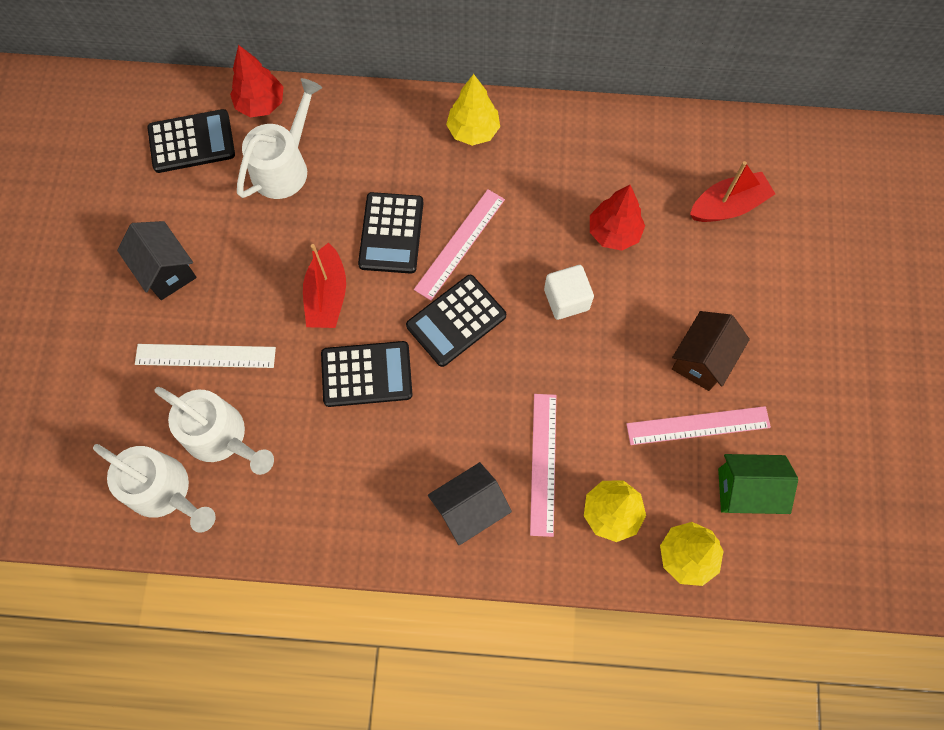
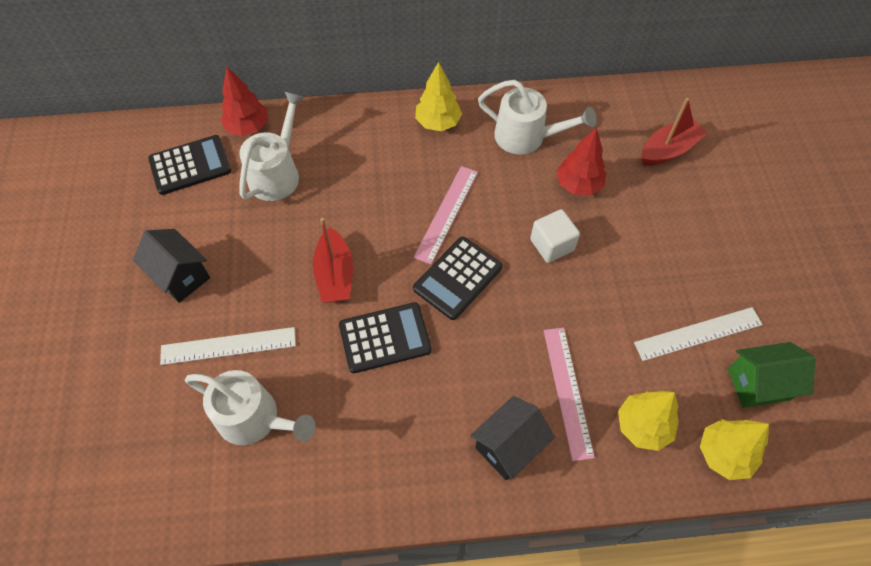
camera: 10 degrees left, 10 degrees down
white watering can [93,444,216,533] -> white watering can moved to [478,80,597,155]
black calculator [358,192,423,274] -> none
pink ruler [627,406,771,445] -> white ruler [634,307,763,361]
brown house [672,311,750,391] -> none

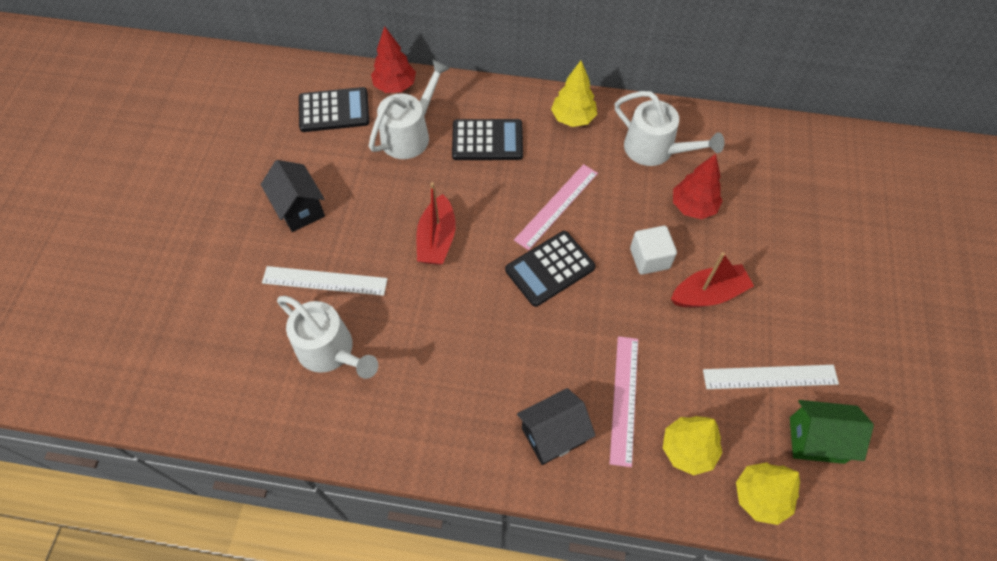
camera: 15 degrees right, 0 degrees up
black calculator [339,302,432,373] -> black calculator moved to [452,119,523,160]
red boat [642,98,708,166] -> red boat moved to [671,252,754,307]

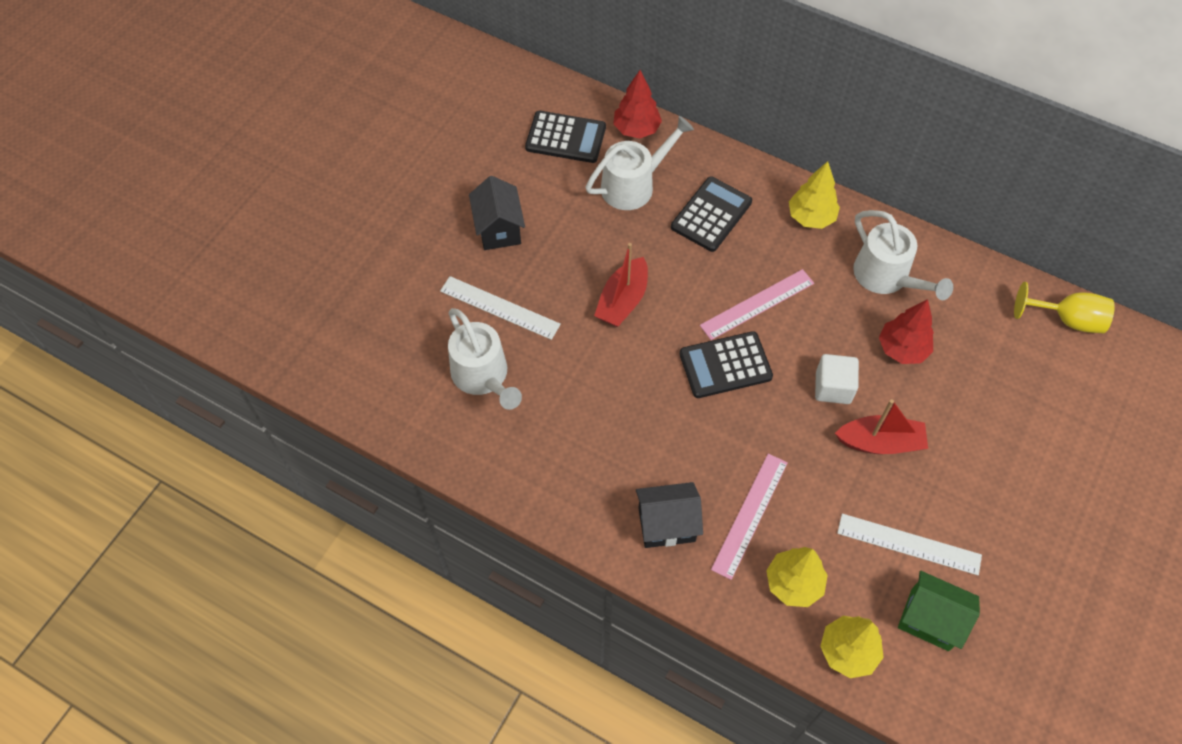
camera: 20 degrees right, 0 degrees up
black calculator [452,119,523,160] -> black calculator turned 75 degrees counterclockwise [671,176,752,252]
none -> yellow goblet [1014,282,1115,333]

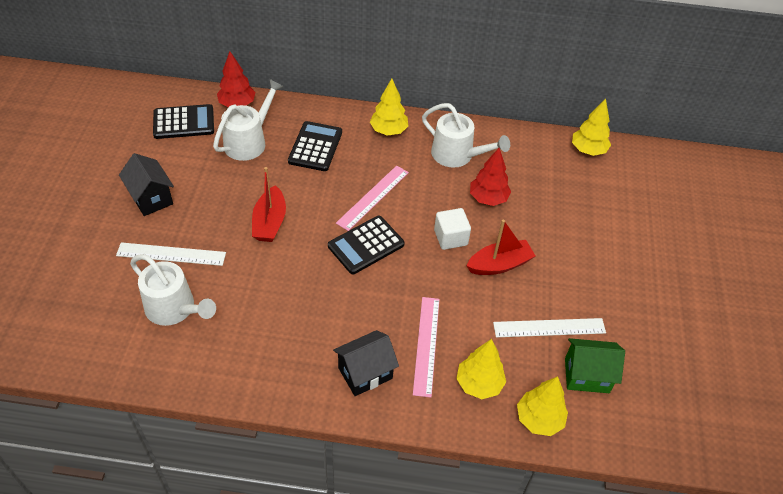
camera: 25 degrees left, 10 degrees down
yellow goblet [1014,282,1115,333] -> yellow tree [572,99,611,156]

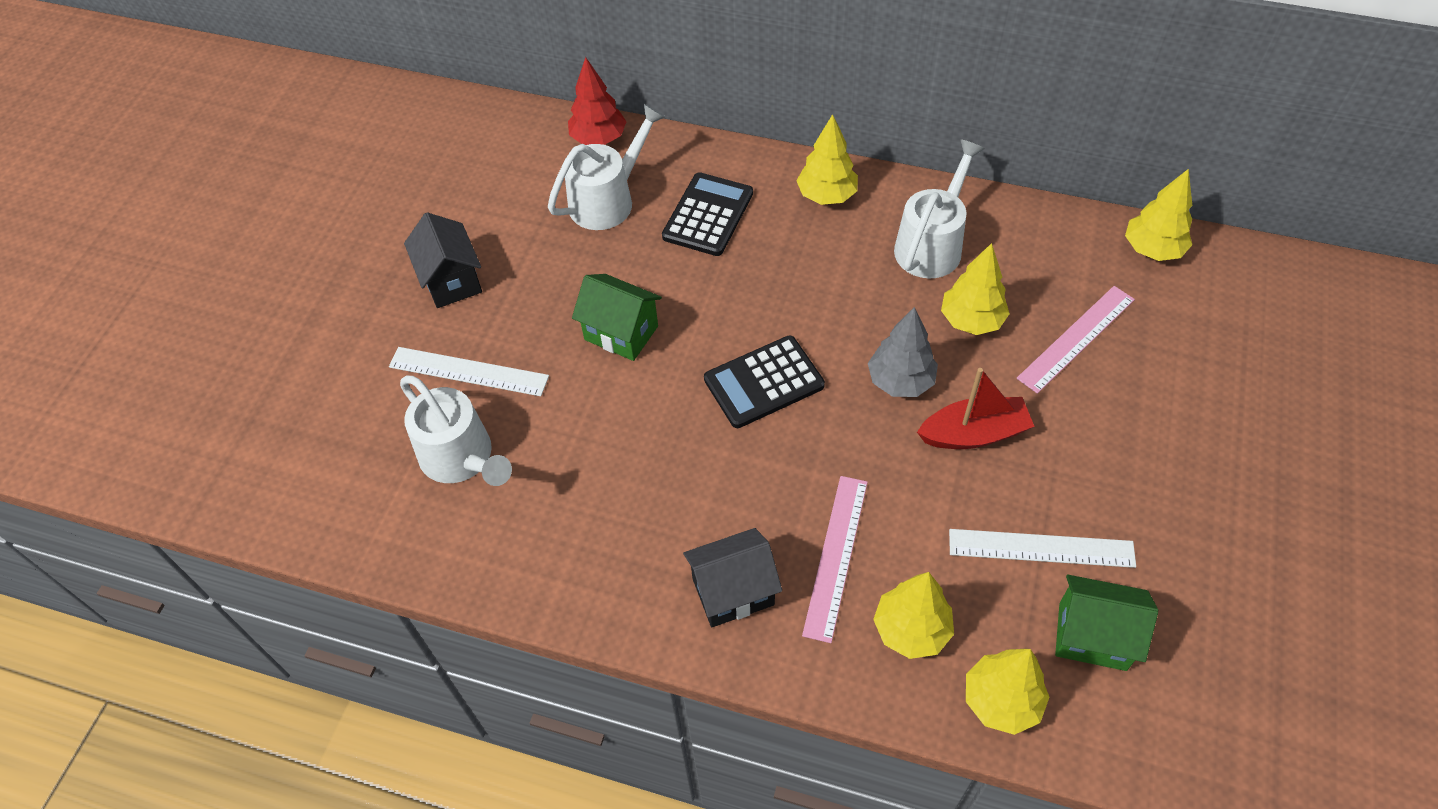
camera: 15 degrees right, 5 degrees up
black calculator [153,104,214,139] -> none
red boat [252,167,286,242] -> green house [572,274,662,361]
pink ruler [336,166,409,231] -> pink ruler moved to [1016,286,1135,394]
white watering can [422,103,510,168] -> white watering can turned 105 degrees counterclockwise [894,140,985,278]
white cube [434,208,471,250] -> grey tree [868,307,938,397]
red tree [470,148,511,206] -> yellow tree [941,243,1010,335]

